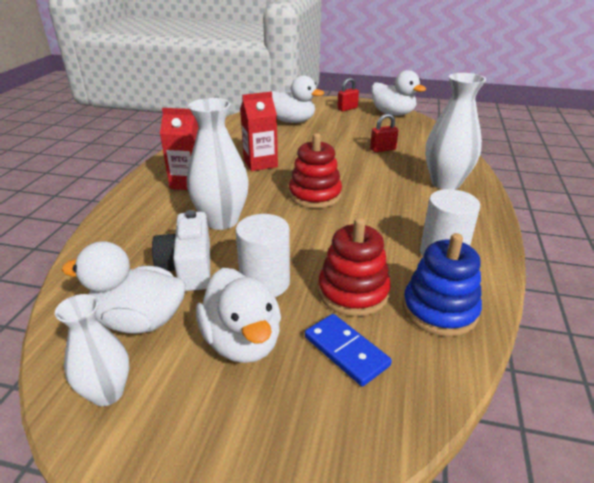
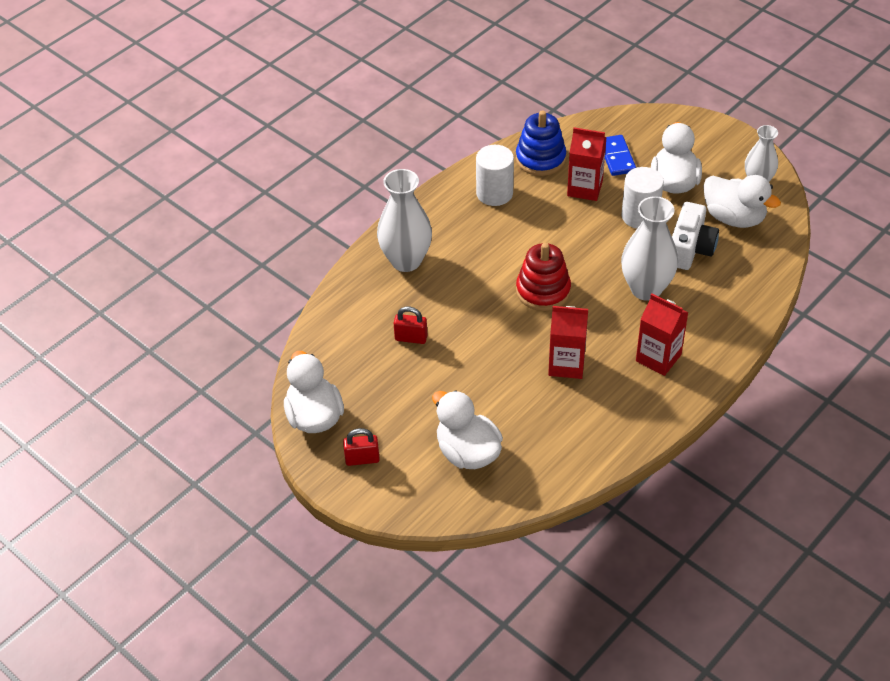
camera: 150 degrees left, 15 degrees up
red stacking toy [318,217,391,316] -> red carton [567,127,607,201]

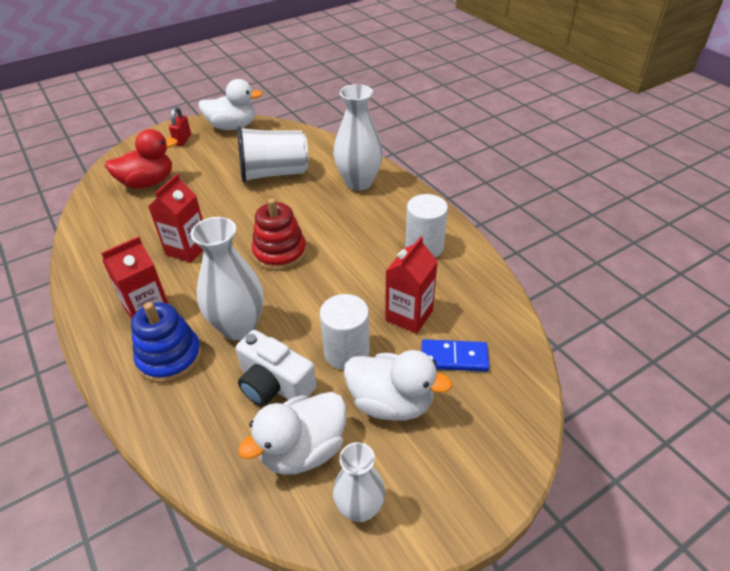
camera: 105 degrees right, 5 degrees down
red padlock [394,306,427,344] -> white cup [237,126,308,183]
white duck [432,390,503,469] -> red duck [105,129,178,189]
blue stacking toy [516,110,566,176] -> blue stacking toy moved to [131,302,202,383]

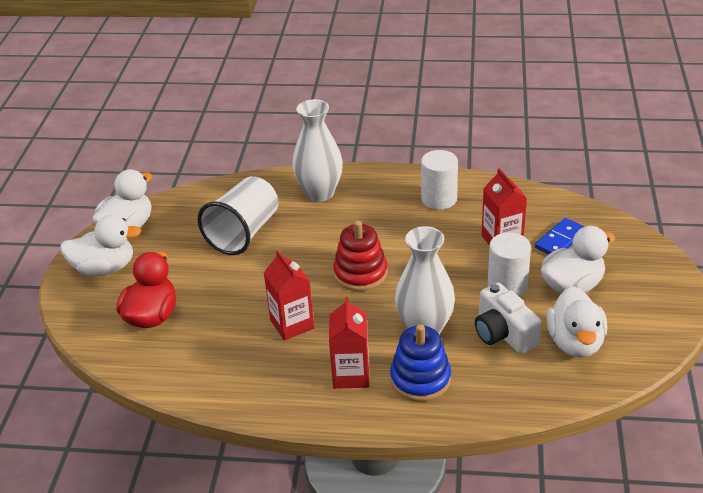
camera: 50 degrees left, 5 degrees down
red padlock [169,107,191,146] -> white duck [60,215,141,276]
white camera [236,330,317,406] -> white camera turned 75 degrees clockwise [475,283,541,354]
white vase [333,442,385,522] -> none

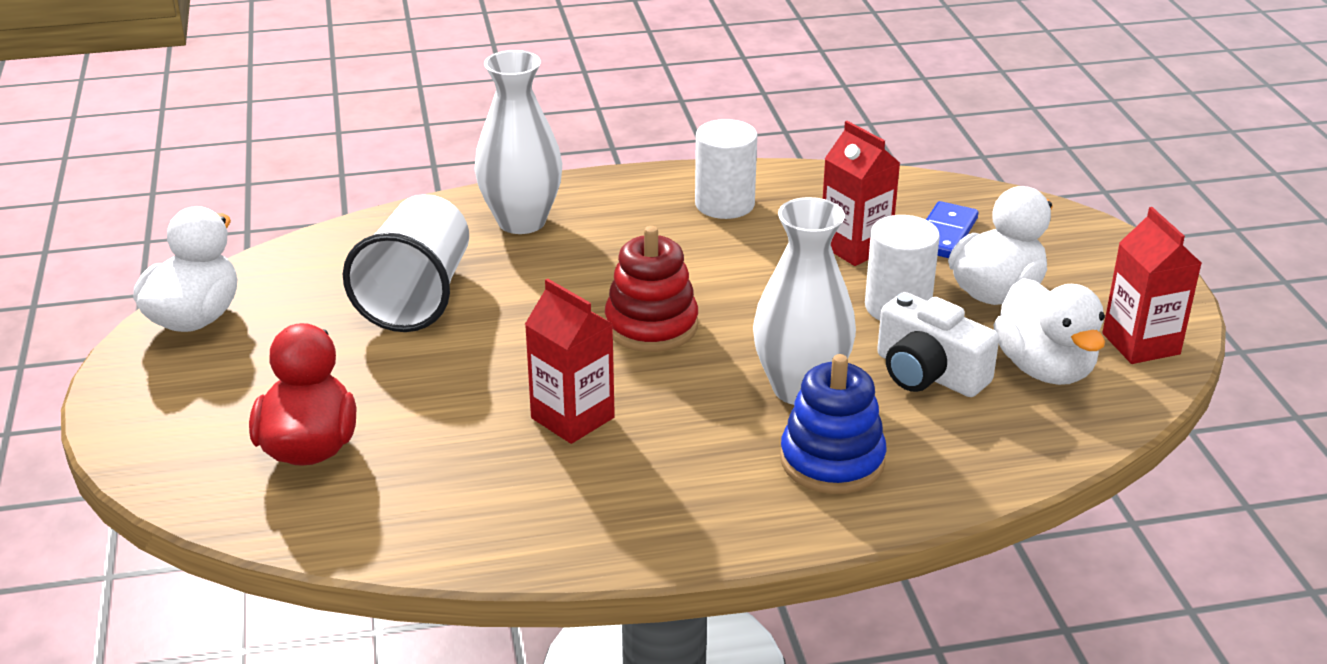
camera: 20 degrees left, 5 degrees down
white duck [60,215,141,276] -> none
red carton [329,297,369,389] -> red carton moved to [1102,207,1201,364]

